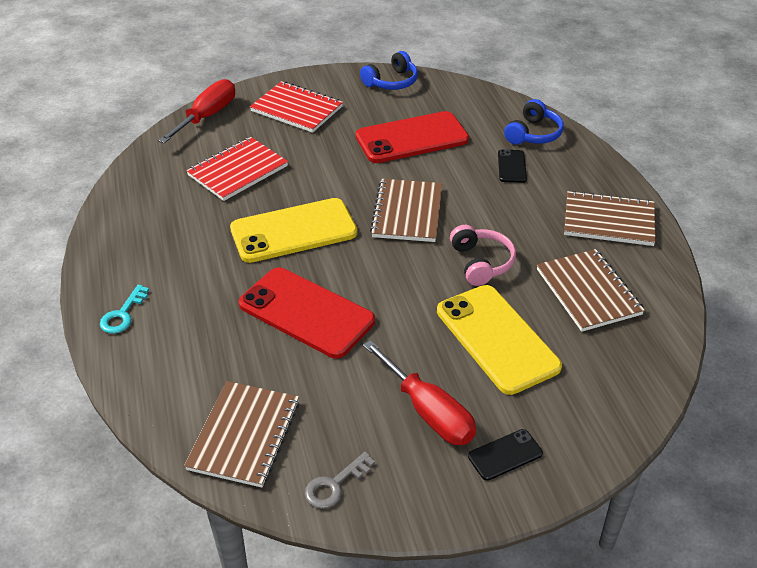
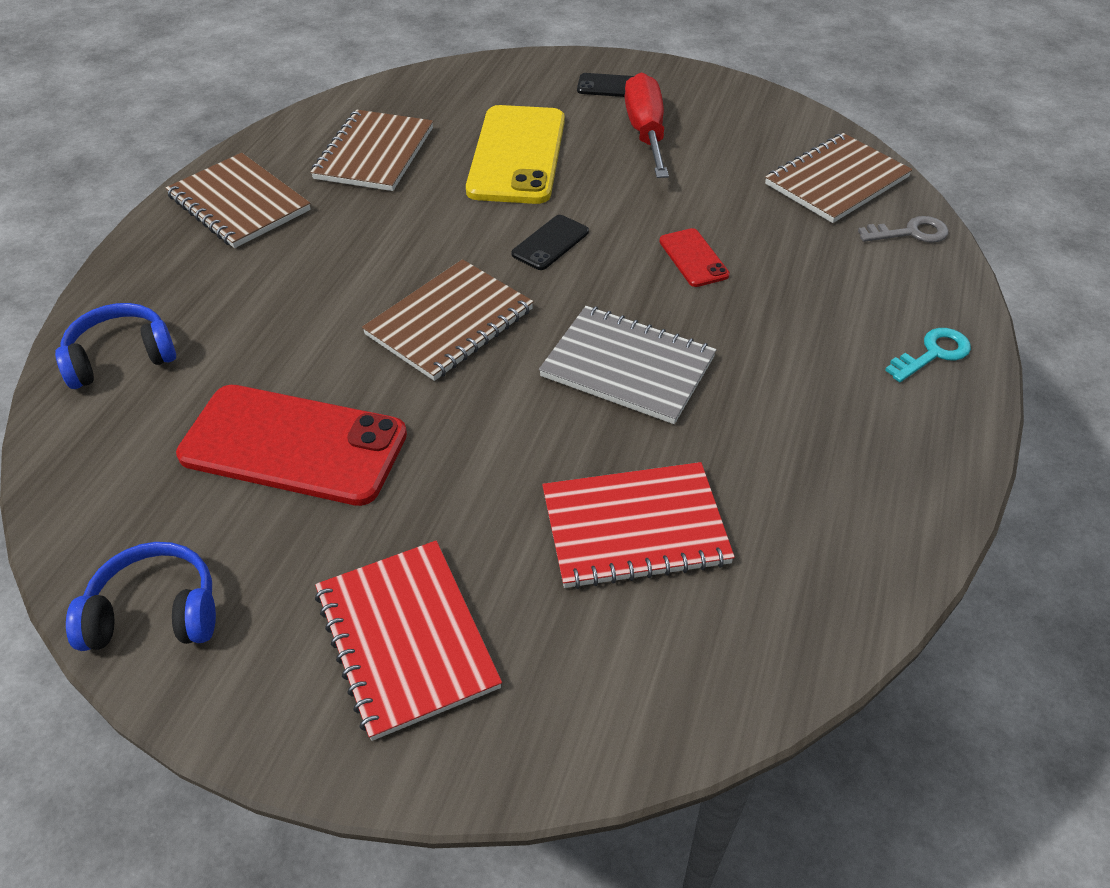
camera: 145 degrees left, 5 degrees up
red screwdriver [158,79,235,143] -> none
yellow phone [230,198,357,263] -> grey notebook [539,306,716,424]
red phone [239,267,375,358] -> red phone [659,228,730,287], size x0.47
grey key [305,452,375,509] -> grey key moved to [858,216,949,243]
pink headphones [450,225,516,286] -> none
black phone [498,149,527,183] -> black phone moved to [511,215,589,270]

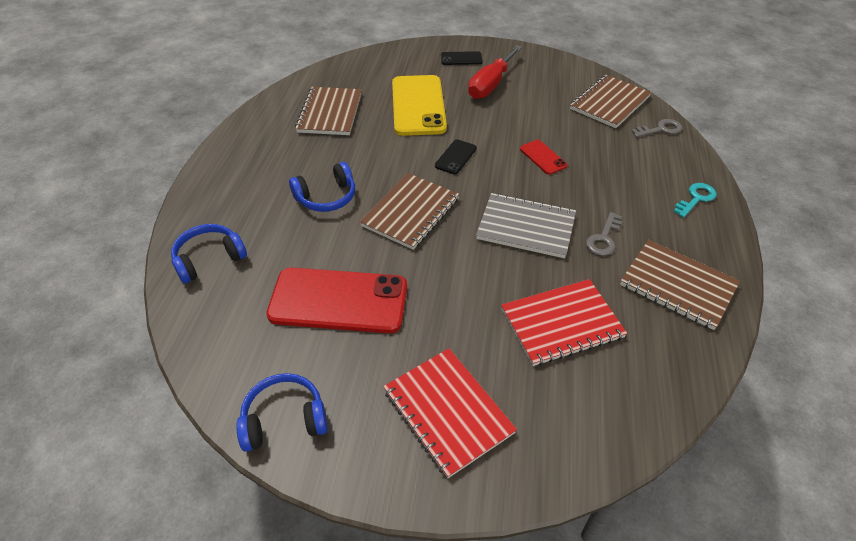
camera: 10 degrees left, 0 degrees up
brown notebook [166,153,311,248] -> brown notebook moved to [620,240,740,330]
red screwdriver [625,72,669,178] -> red screwdriver turned 135 degrees counterclockwise [468,45,522,99]
none -> blue headphones [289,162,355,212]
none -> grey key [586,212,622,256]

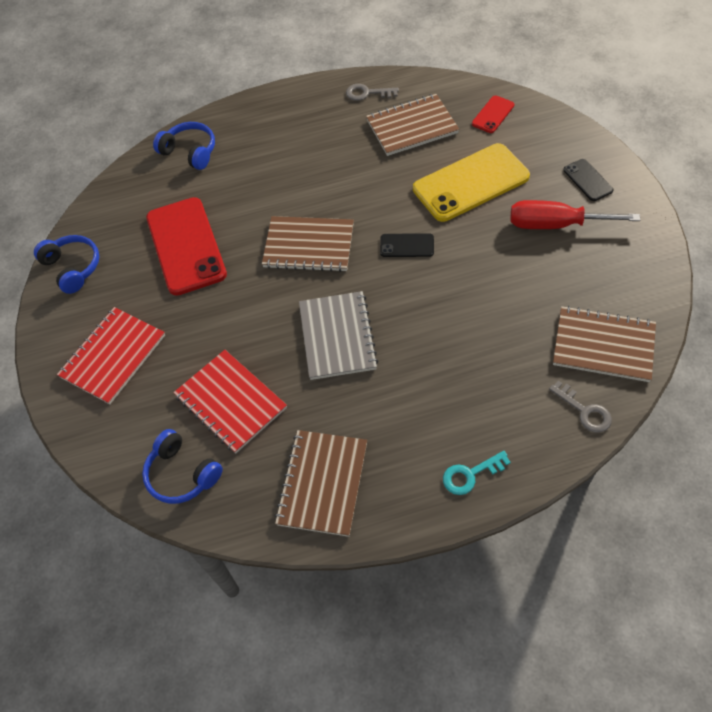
camera: 70 degrees right, 10 degrees up
blue headphones [289,162,355,212] -> blue headphones moved to [142,429,223,504]
red phone [520,140,567,175] -> red phone moved to [472,95,515,133]
grey key [586,212,622,256] -> grey key moved to [346,84,399,101]
turquoise key [673,183,717,218] -> turquoise key turned 135 degrees clockwise [443,451,511,495]

